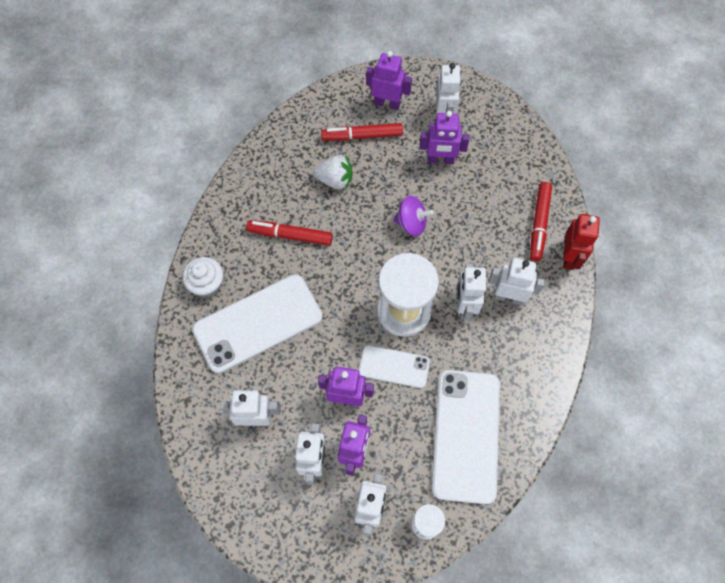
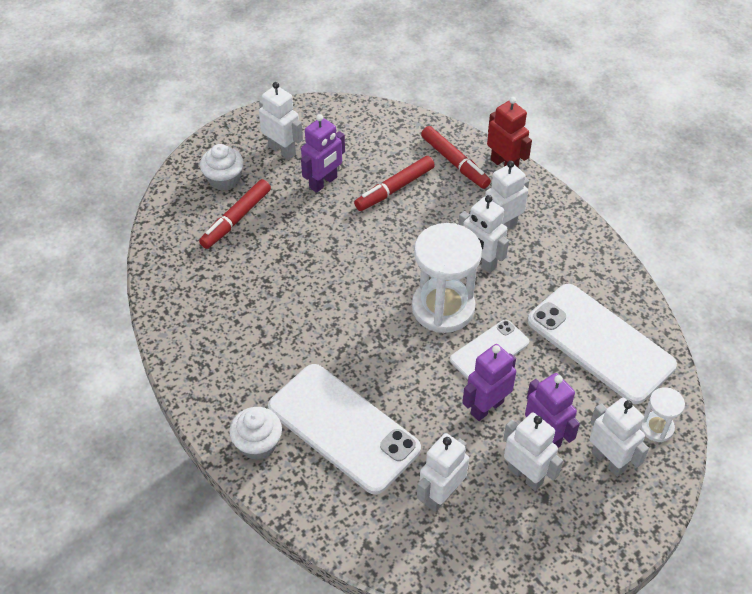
camera: 50 degrees left, 15 degrees down
white phone [192,274,323,373] -> white phone turned 60 degrees counterclockwise [268,364,421,495]
red marker [246,220,333,246] -> red marker moved to [354,156,435,211]
white strawberry [313,154,352,189] -> none
purple robot [366,51,412,110] -> white cupcake [200,144,244,191]
purple spinning top [394,196,434,236] -> none

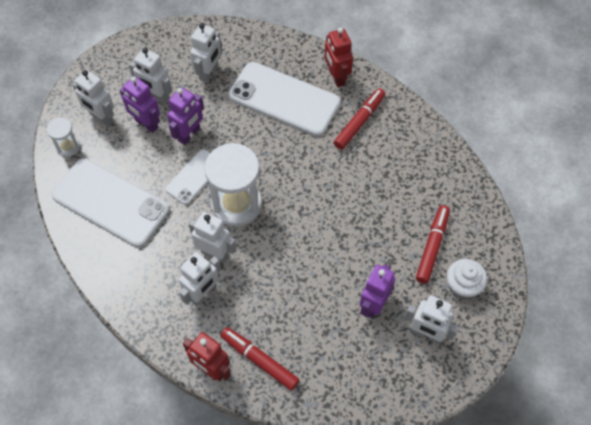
camera: 165 degrees right, 10 degrees up
white cupcake [229,407,282,460] -> red robot [324,28,353,87]
red marker [354,156,435,211] -> red marker moved to [334,88,385,150]

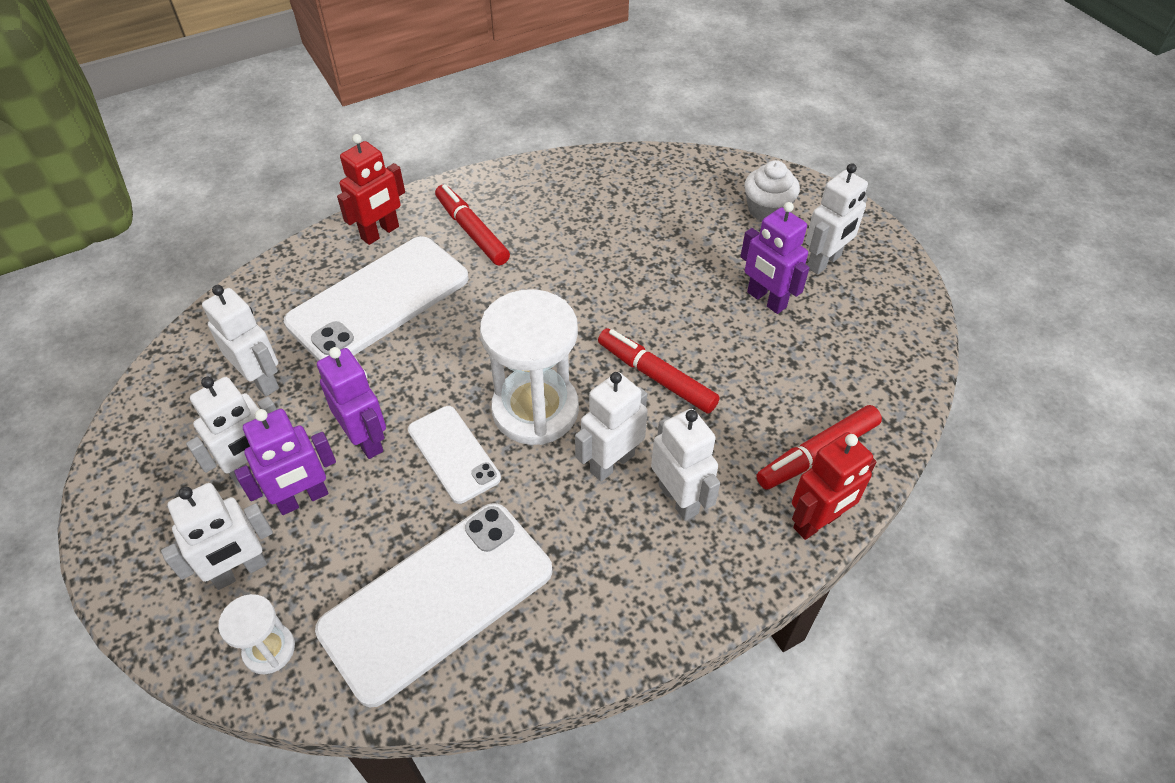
camera: 70 degrees left, 10 degrees down
red robot [324,28,353,87] -> red robot turned 45 degrees counterclockwise [337,134,405,245]
red marker [416,205,450,284] -> red marker moved to [598,328,720,414]

